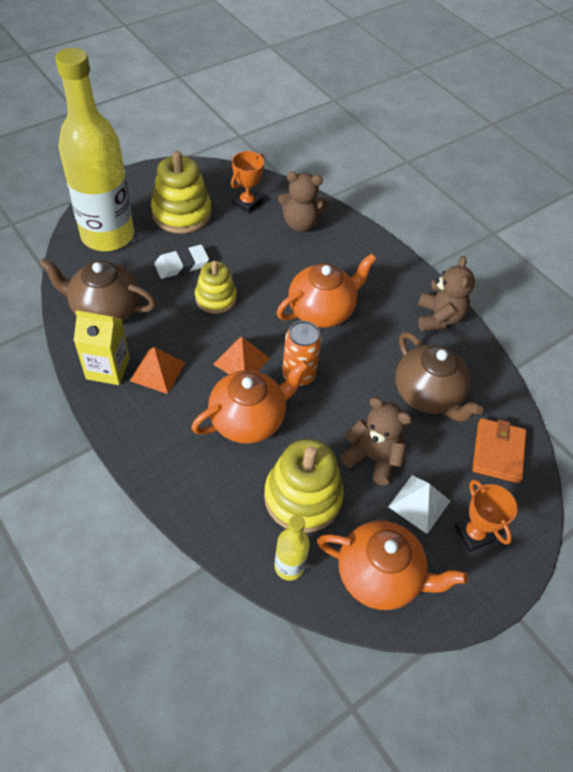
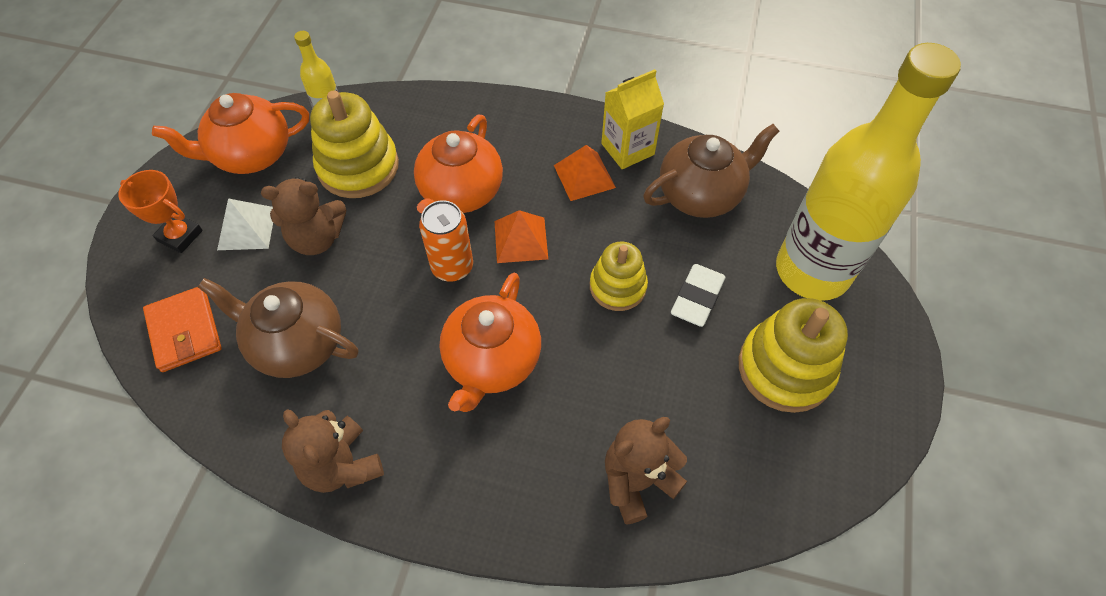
camera: 145 degrees right, 5 degrees up
orange trophy [231,151,265,213] -> none

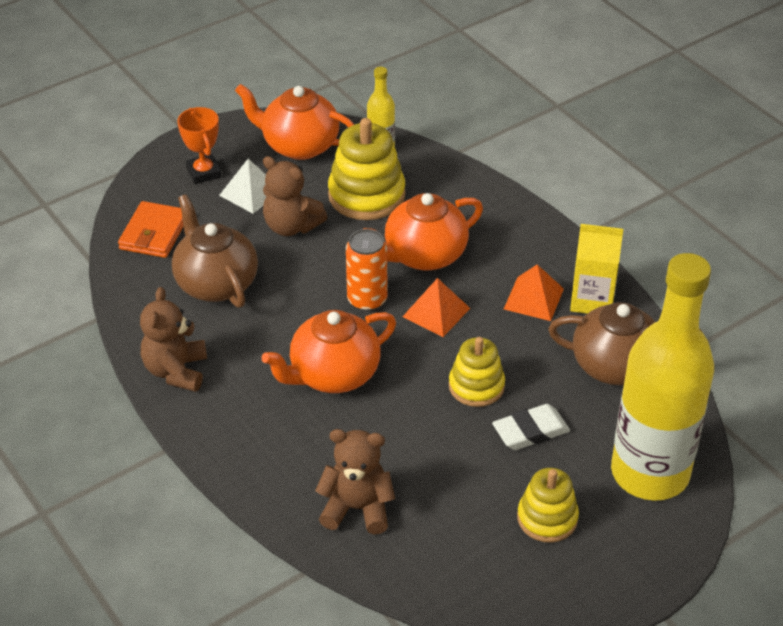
camera: 40 degrees right, 15 degrees down
yellow stacking toy [739,298,848,413] -> yellow stacking toy [517,468,579,542], size x0.64

